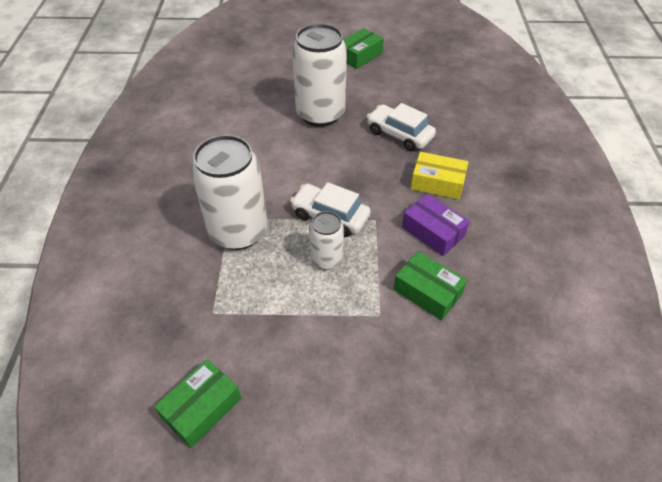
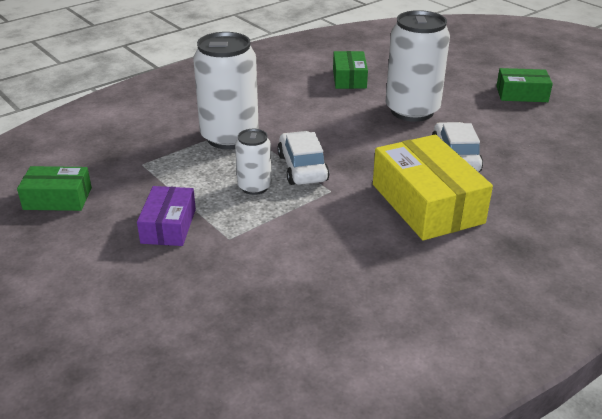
camera: 50 degrees right, 15 degrees down
green box [393,251,467,320] -> green box moved to [333,51,368,89]
purple box [402,194,470,256] -> purple box moved to [137,186,196,246]
yellow box [411,152,468,199] -> yellow box [373,135,493,240], size x1.75

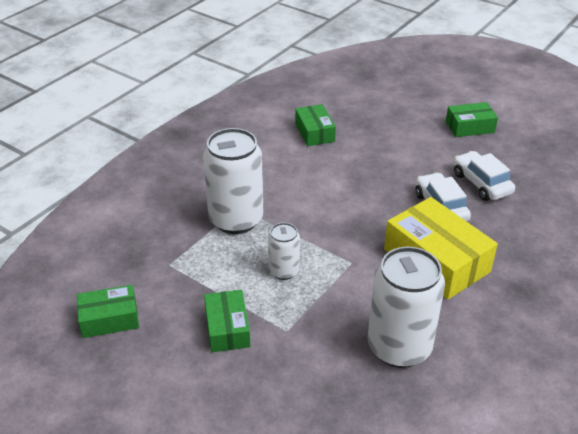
camera: 15 degrees left, 5 degrees up
purple box [137,186,196,246] -> green box [204,290,250,352]
white car [277,131,329,185] -> white car moved to [454,151,515,201]
white can [386,10,450,122] -> white can moved to [368,247,445,368]

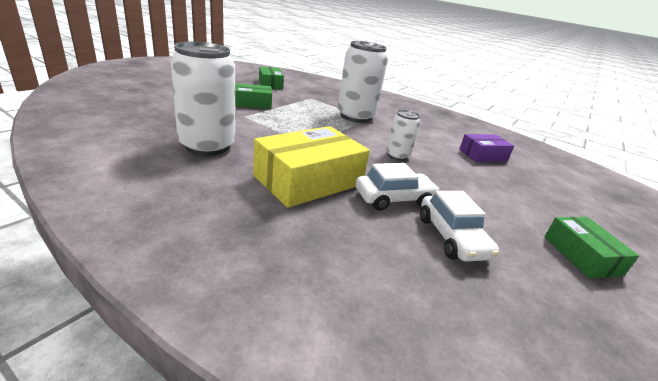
camera: 85 degrees right, 10 degrees down
white can [268,223,300,280] -> white can moved to [386,110,420,161]
green box [295,104,336,146] -> purple box [459,134,514,162]
white car [454,151,515,201] -> white car turned 105 degrees clockwise [420,191,499,262]

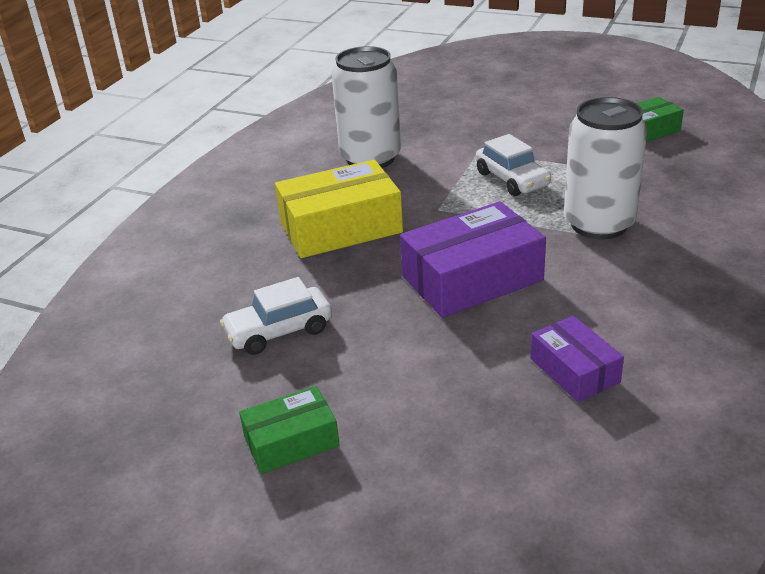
camera: 85 degrees right, 5 degrees up
green box [235,83,272,109] -> none
yellow box [253,126,370,208] -> yellow box turned 60 degrees counterclockwise [275,160,403,258]
white car [356,163,440,211] -> white car moved to [476,134,551,196]
white can [386,110,420,161] -> purple box [400,201,546,318]

